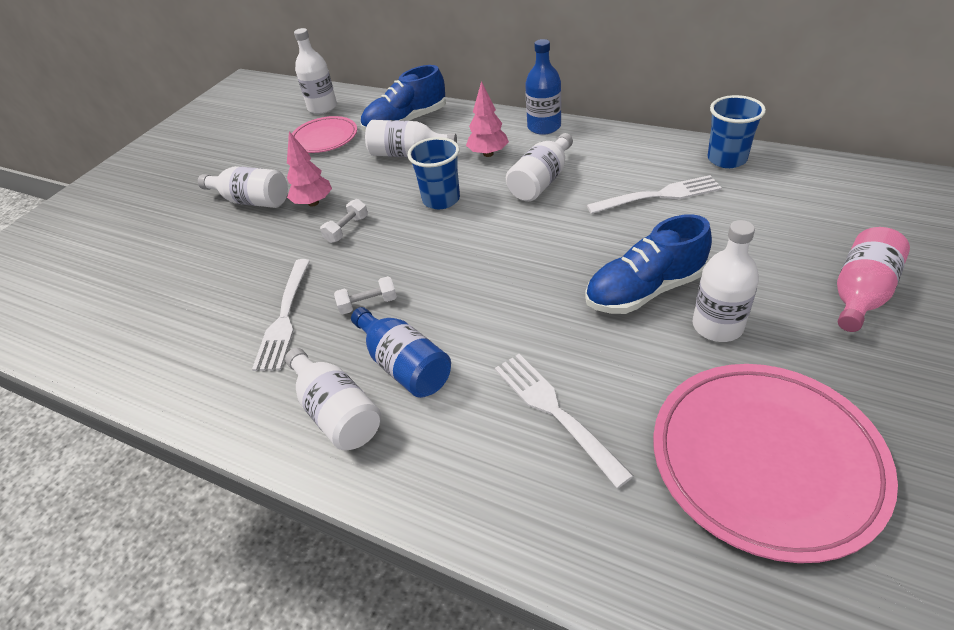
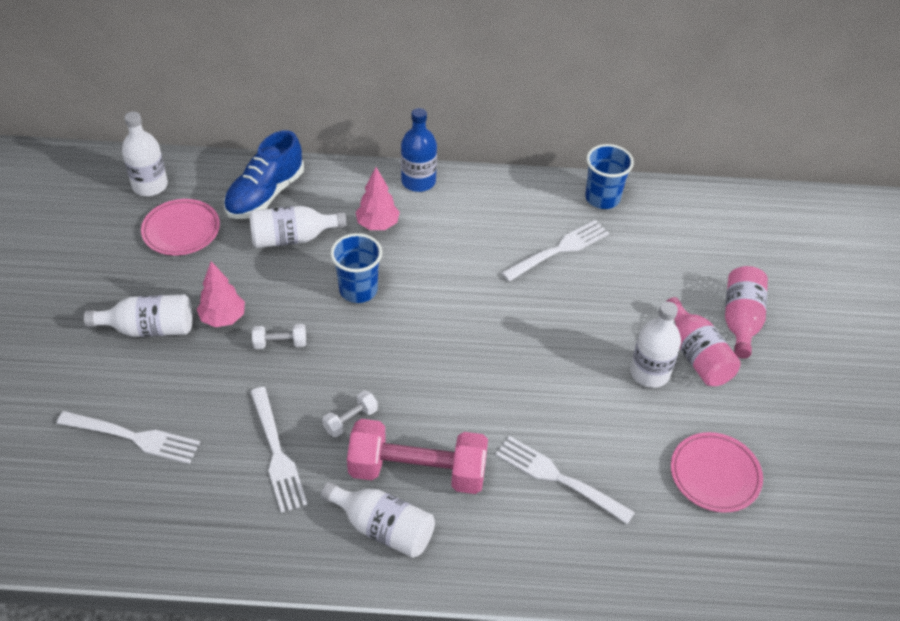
camera: 30 degrees left, 5 degrees up
white dumbbell [320,199,368,243] -> white dumbbell turned 75 degrees clockwise [252,324,306,349]
blue bottle [351,307,451,398] -> pink dumbbell [347,419,488,494]
white bottle [506,133,573,201] -> none
blue shoe [585,214,712,314] -> none
pink plate [653,364,898,563] -> pink plate [671,432,763,513], size x0.57
none -> white fork [57,411,200,464]
none -> pink bottle [666,297,741,386]

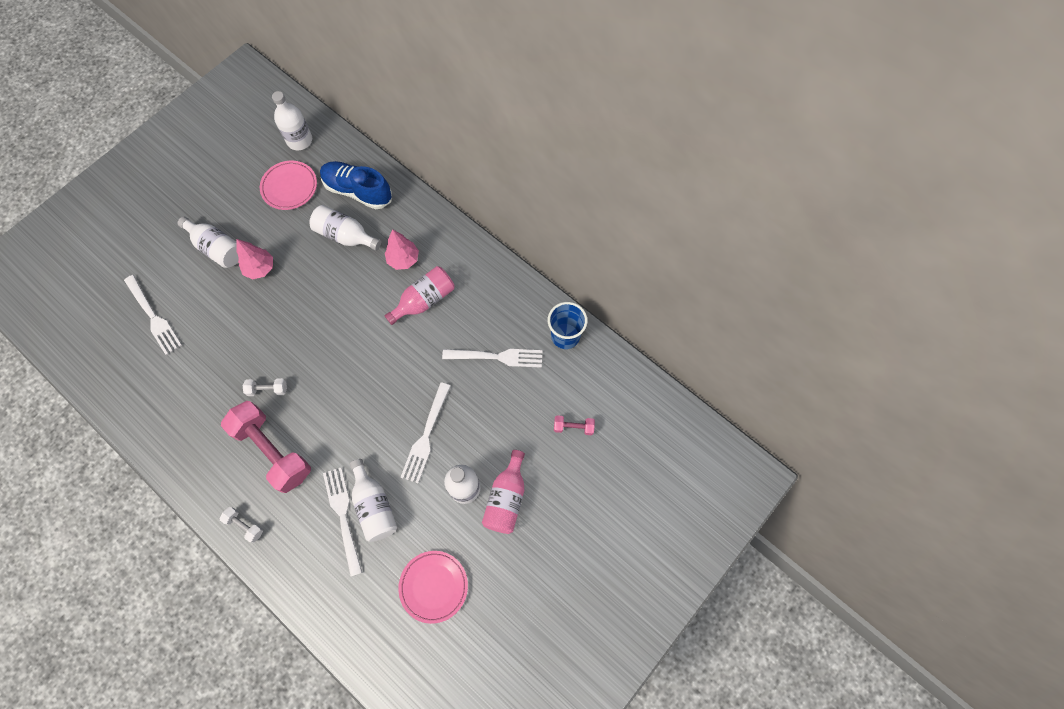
camera: 40 degrees right, 20 degrees up
blue shoe [224,130,304,219] -> blue shoe turned 45 degrees clockwise [320,161,392,209]
white fork [250,387,307,513] -> white fork moved to [400,382,450,483]
white dumbbell [252,324,306,349] -> white dumbbell moved to [220,507,263,543]
white bottle [321,482,435,558] -> white bottle moved to [350,459,397,542]
blue cup [330,233,382,303] -> none
blue bottle [401,108,437,192] -> none
pink bottle [725,266,768,359] -> pink bottle moved to [385,266,454,325]
none -> pink dumbbell [554,415,595,435]

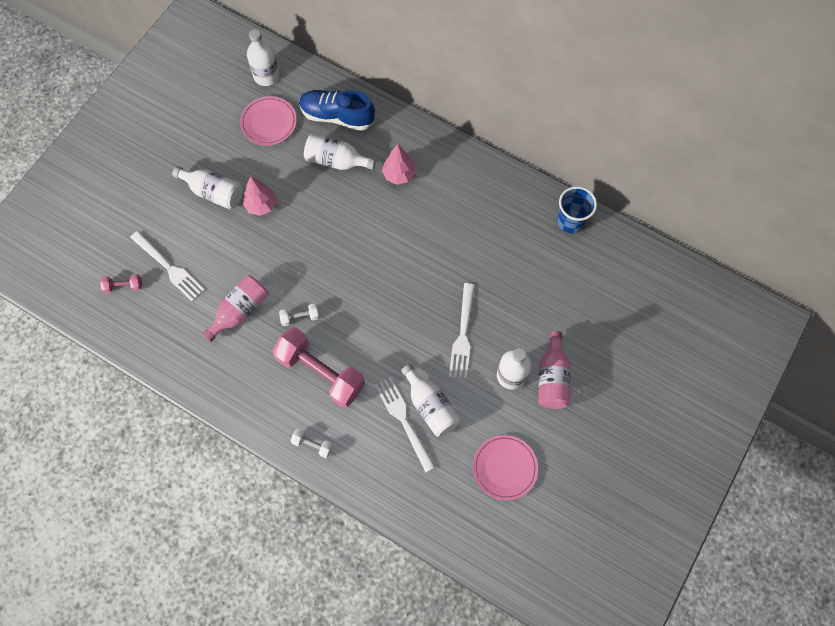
camera: 10 degrees left, 0 degrees up
pink bottle [385,266,454,325] -> pink bottle moved to [202,275,268,342]
white fork [442,349,543,368] -> none
pink dumbbell [554,415,595,435] -> pink dumbbell moved to [100,274,142,293]

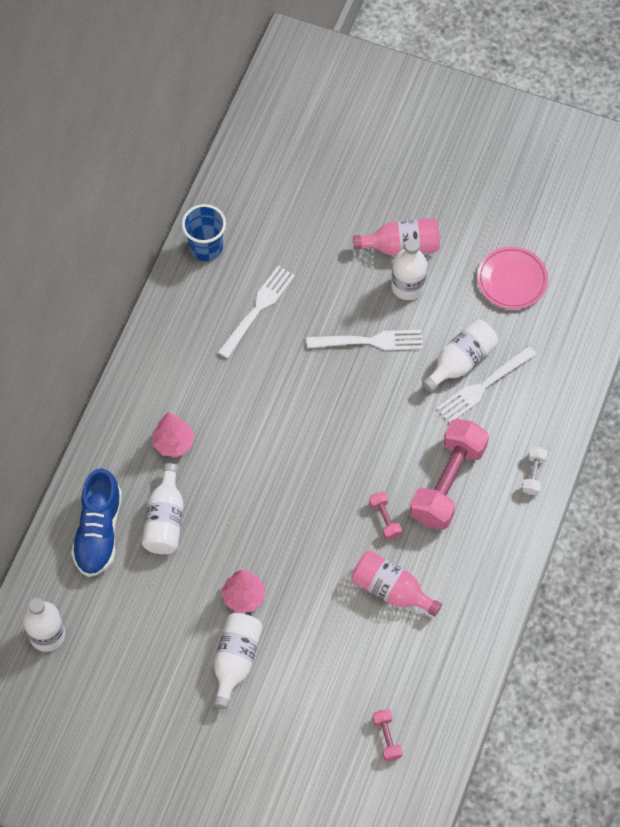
camera: 100 degrees left, 5 degrees down
white fork [130,231,205,301] -> white fork moved to [218,266,295,358]
pink plate [240,96,297,146] -> none
white dumbbell [279,303,319,326] -> pink dumbbell [369,492,402,540]

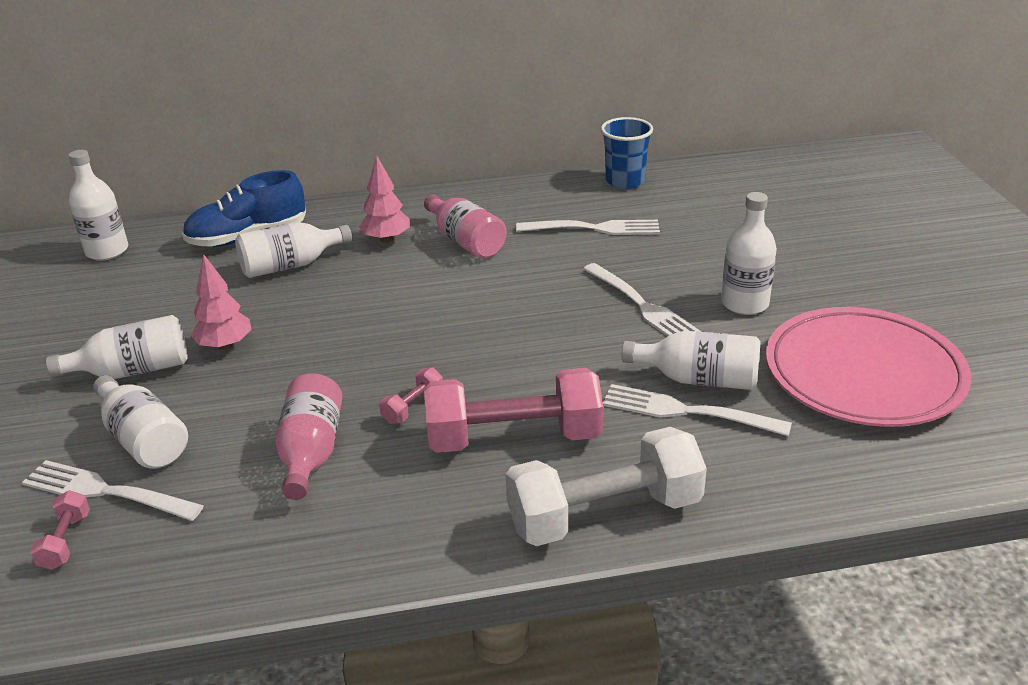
camera: 60 degrees right, 30 degrees down
pink bottle [353,218,440,256] -> pink bottle moved to [424,194,507,258]
pink dumbbell [372,709,403,761] -> pink dumbbell turned 45 degrees counterclockwise [30,490,90,570]
pink plate [477,246,548,309] -> pink plate [766,307,971,427], size x1.76
white dumbbell [522,447,547,495] -> white dumbbell [505,427,707,546], size x2.34
none -> white fork [22,460,204,521]
none -> white bottle [93,375,188,469]

